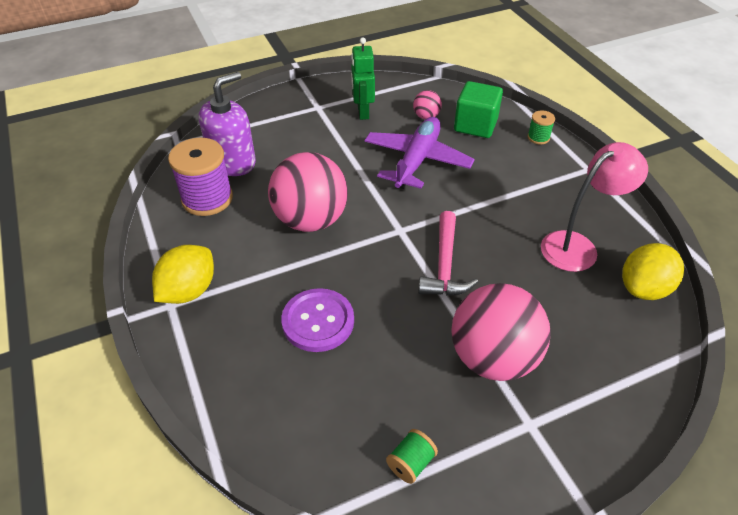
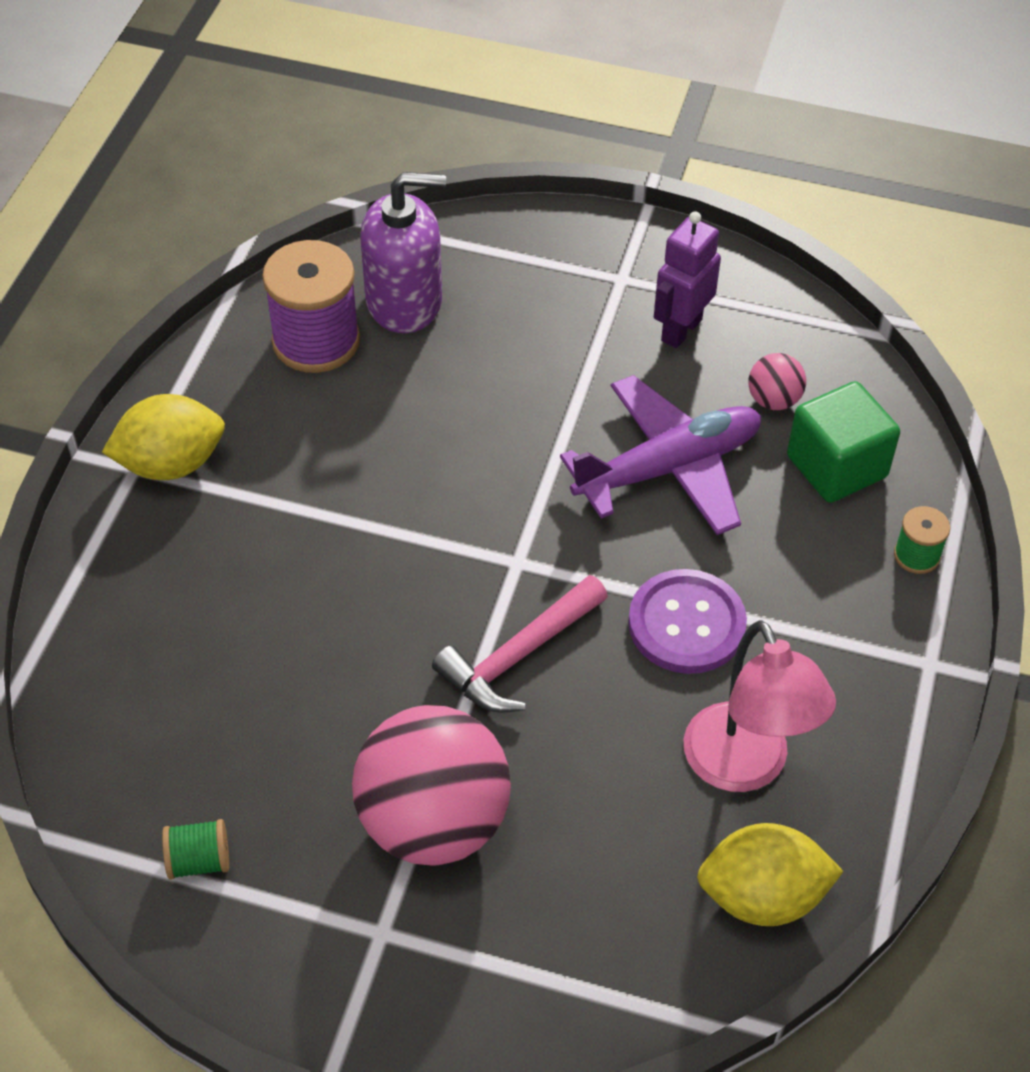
camera: 40 degrees right, 5 degrees up
pink ball [268,152,348,232] -> none
purple button [281,288,354,352] -> purple button moved to [628,569,747,674]
green robot [351,37,375,120] -> purple robot [654,211,721,348]
pink lamp [541,142,648,272] -> pink lamp turned 60 degrees clockwise [684,620,836,792]

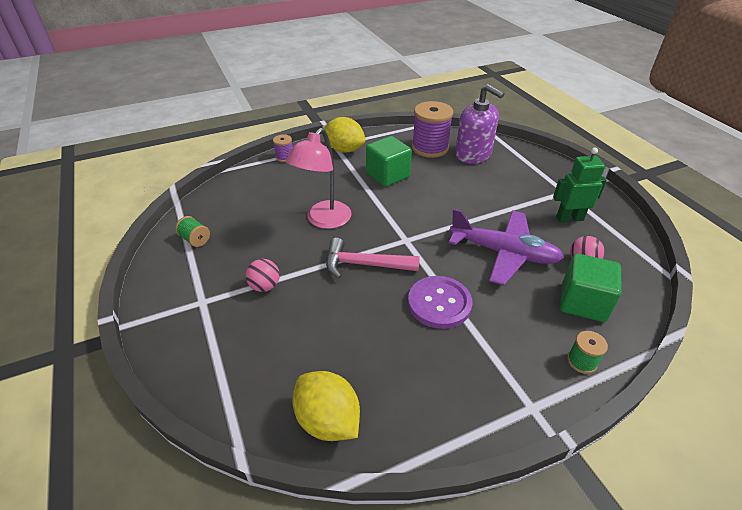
camera: 50 degrees right, 10 degrees down
pink ball [352,705,511,866] -> pink ball [246,259,280,292], size x0.44
purple robot [654,211,721,348] -> green robot [553,147,607,222]
pink lamp [684,620,836,792] -> pink lamp moved to [286,128,352,229]
none -> purple spool [273,134,292,162]
none -> green cube [366,136,412,187]

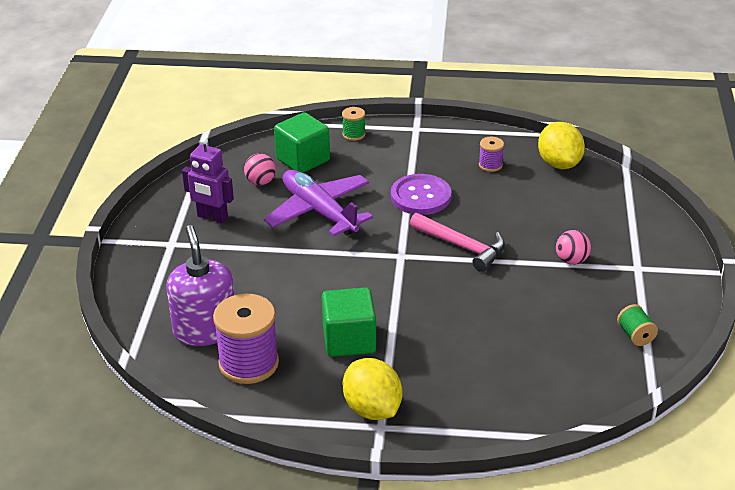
camera: 150 degrees left, 5 degrees down
purple spool [273,134,292,162] -> purple spool moved to [479,137,504,172]
pink lamp [286,128,352,229] -> none
green robot [553,147,607,222] -> purple robot [182,137,234,223]

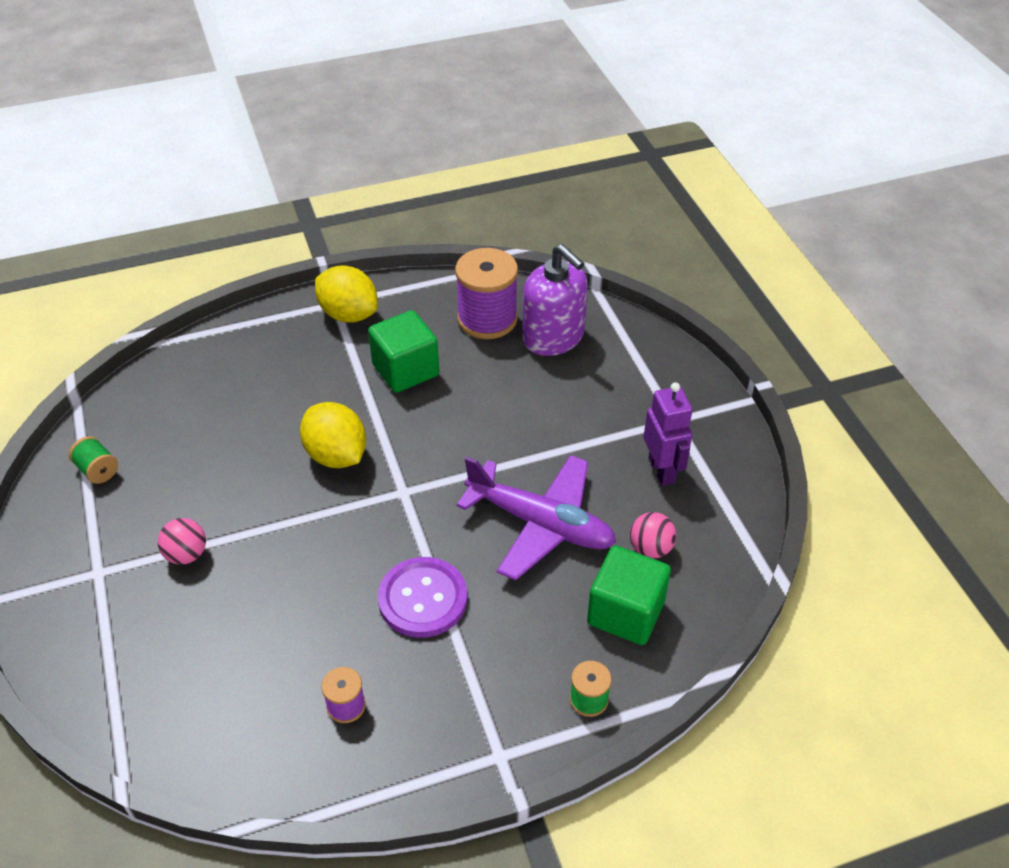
camera: 155 degrees right, 10 degrees up
purple robot [182,137,234,223] -> purple robot turned 75 degrees clockwise [644,382,692,486]
pink hammer [410,213,505,272] -> none
yellow lemon [538,122,585,169] -> yellow lemon moved to [300,402,366,468]

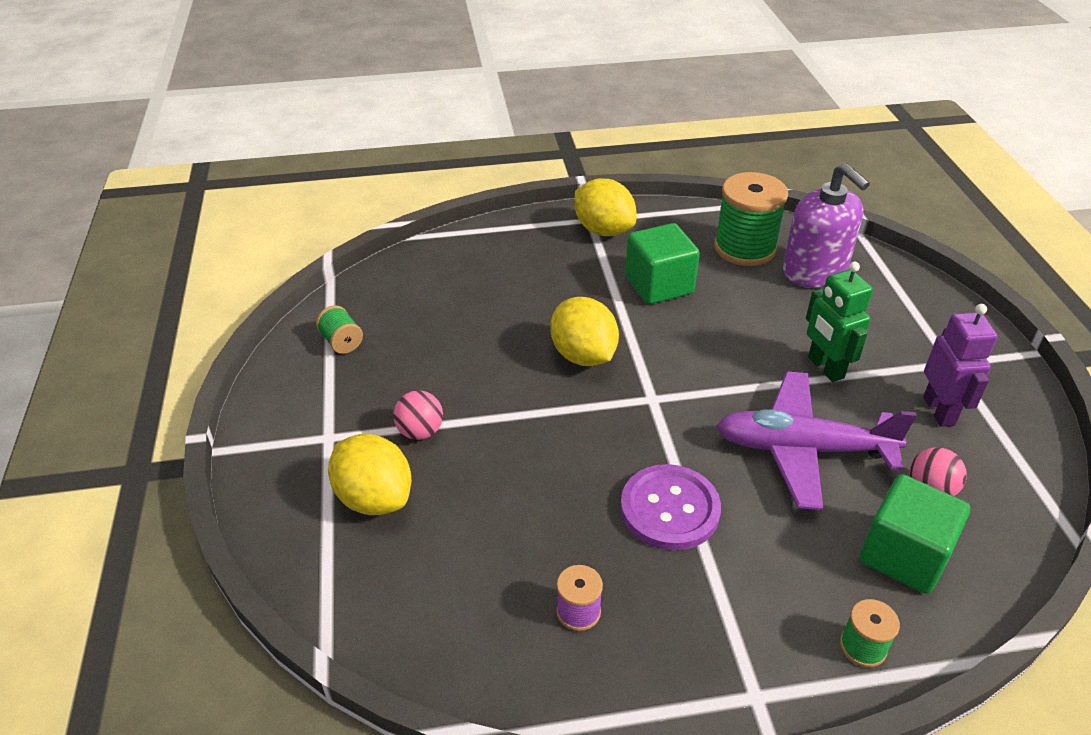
camera: 10 degrees right, 5 degrees down
purple spool [455,248,518,339] -> green spool [714,172,788,266]
purple plane [456,455,616,581] -> purple plane turned 150 degrees clockwise [716,371,917,510]
none -> yellow lemon [328,434,411,515]
none -> green robot [806,262,873,382]

